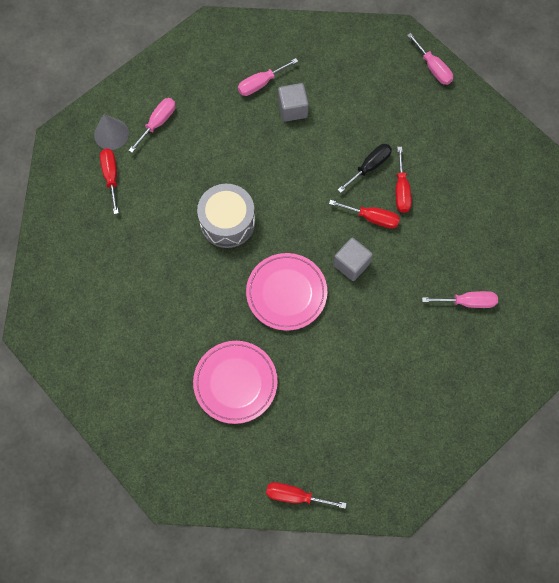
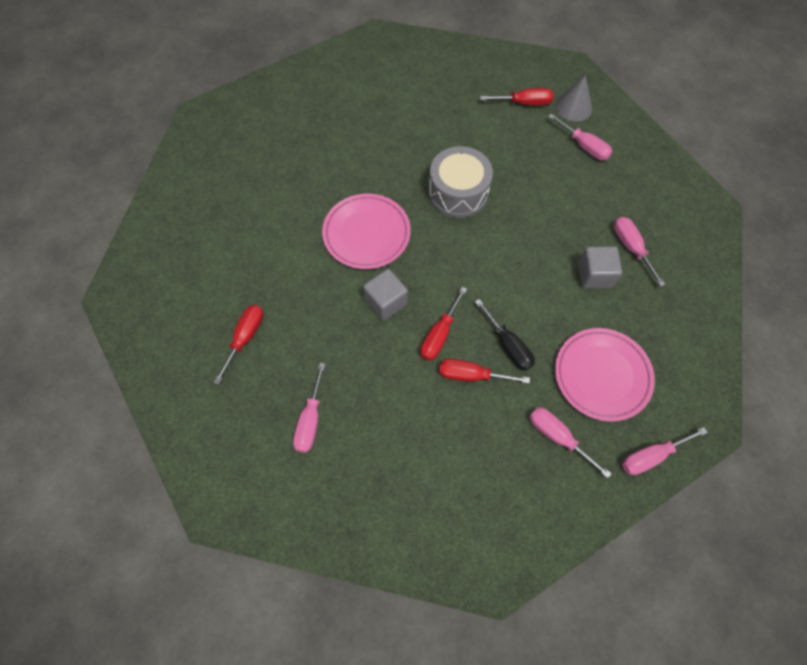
camera: 100 degrees right, 5 degrees down
pink plate [193,341,278,424] -> pink plate moved to [555,328,655,422]
red screwdriver [266,482,347,509] -> red screwdriver moved to [213,305,263,385]
none -> pink screwdriver [530,407,612,478]

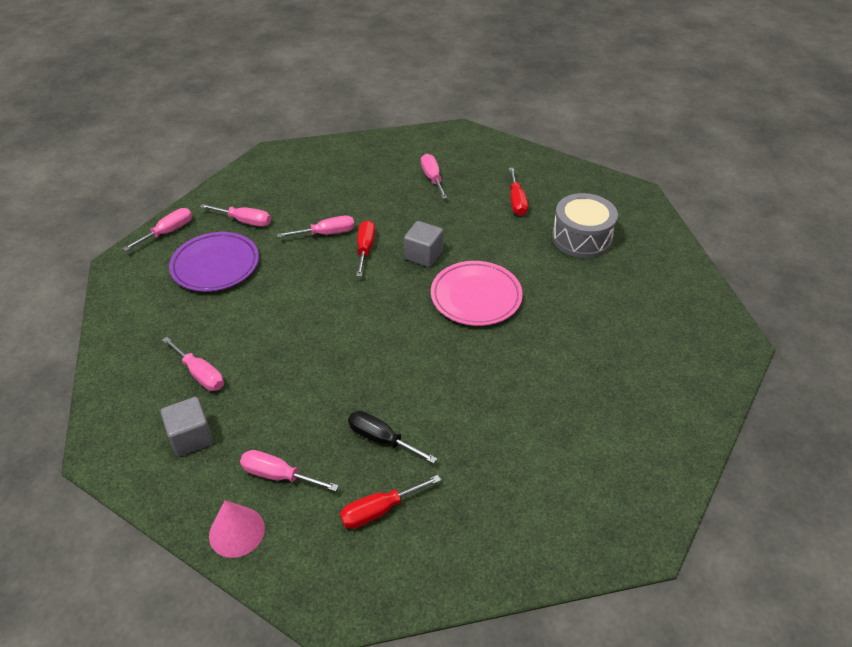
camera: 155 degrees right, 20 degrees down
grey drum [429,146,493,218] -> grey drum moved to [552,193,618,258]
red screwdriver [439,359,530,384] -> pink screwdriver [277,216,355,238]
black screwdriver [475,299,535,371] -> black screwdriver moved to [348,411,437,464]
pink plate [555,328,655,422] -> purple plate [169,232,259,292]
grey cone [556,75,592,122] -> none
grey cube [578,246,622,289] -> grey cube moved to [161,397,213,456]
none -> pink cone [209,500,265,558]

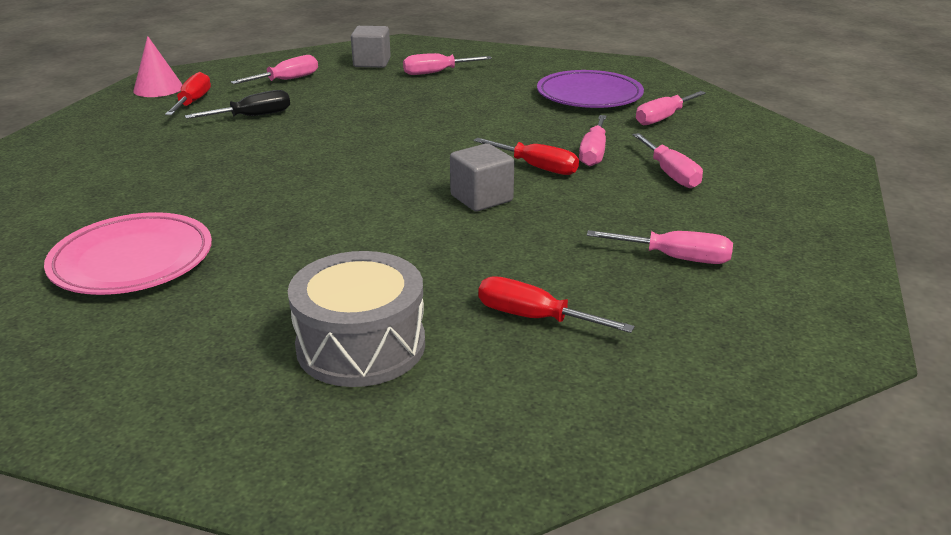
camera: 120 degrees right, 15 degrees down
pink screwdriver [123,208,192,251] -> pink screwdriver moved to [633,133,703,188]
pink cone [209,500,265,558] -> pink cone moved to [133,36,183,97]
pink plate [431,261,523,326] -> pink plate moved to [44,212,212,295]

